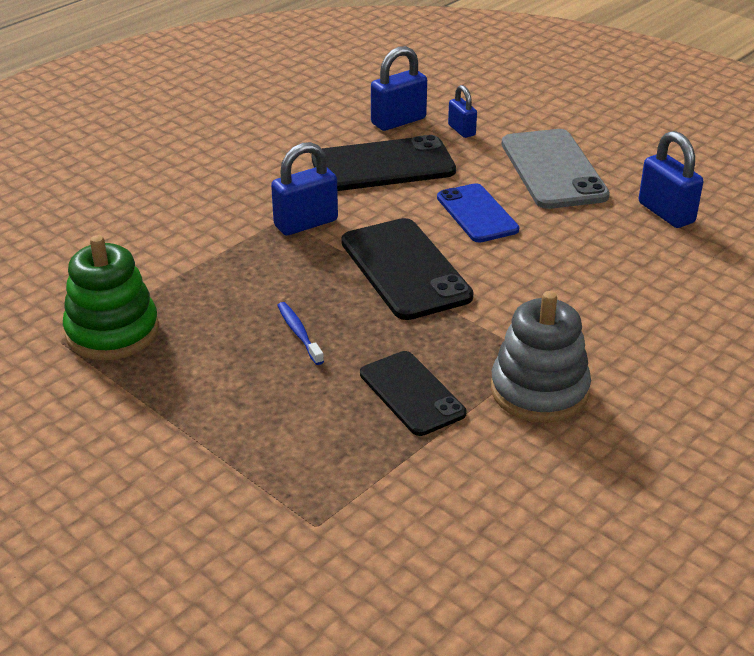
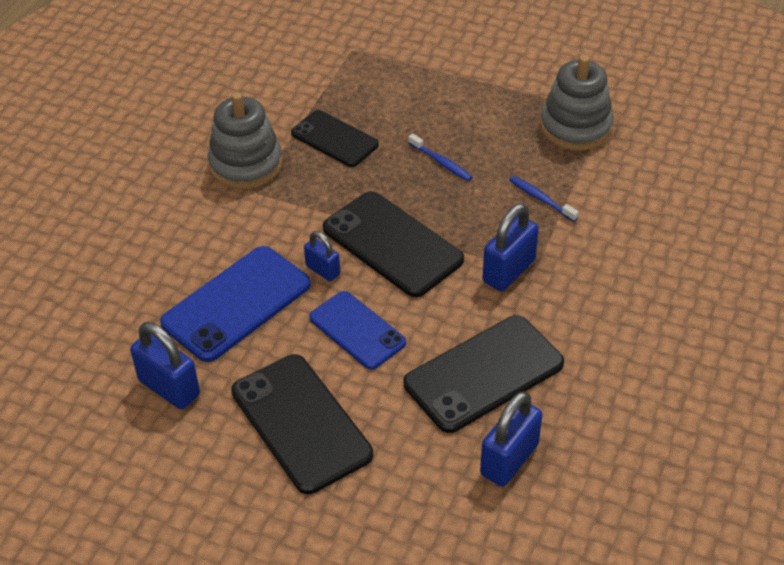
camera: 160 degrees right, 10 degrees up
green stacking toy [63,235,159,360] -> grey stacking toy [540,55,613,151]
blue padlock [448,85,477,138] -> blue padlock moved to [304,231,340,281]
grey phone [502,129,610,209] -> black phone [231,354,373,494]
none -> blue phone [160,246,311,362]
none -> blue toothbrush [509,176,579,222]

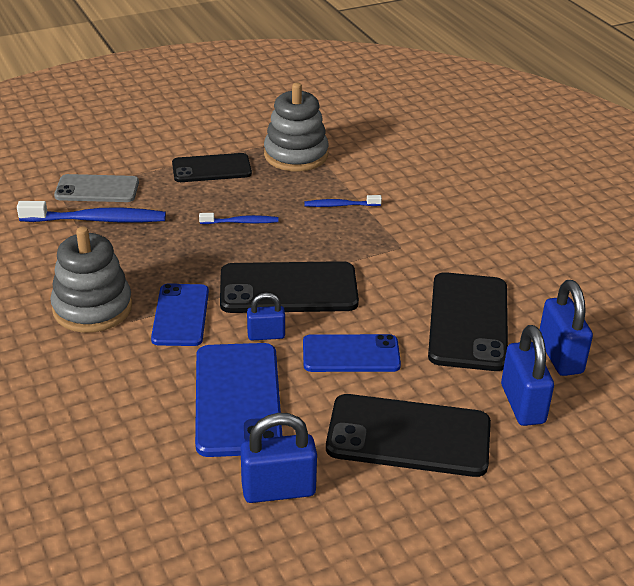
camera: 50 degrees left, 10 degrees down
black phone [291,110,379,167] -> black phone moved to [172,153,252,182]
blue padlock [483,204,539,291] -> blue padlock moved to [501,325,554,426]
none -> blue toothbrush [17,201,166,222]
none -> grey phone [54,174,139,202]
none -> blue phone [151,283,209,346]

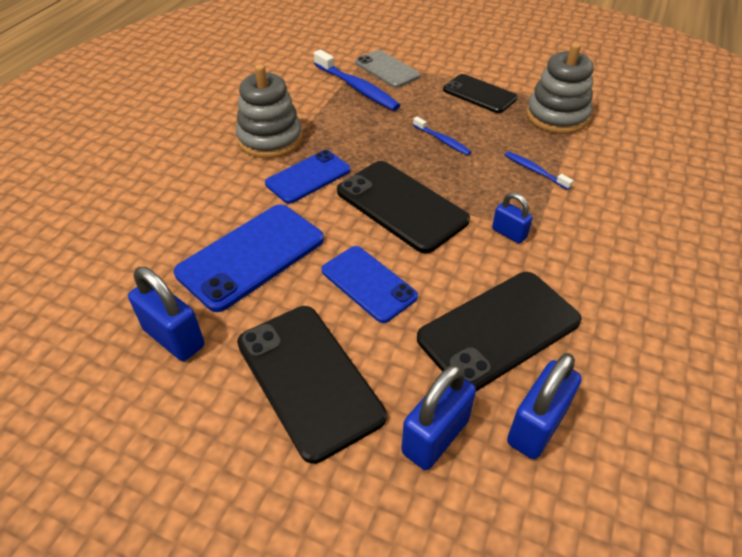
camera: 50 degrees right, 10 degrees up
blue padlock [247,293,285,340] -> blue padlock moved to [492,193,533,244]

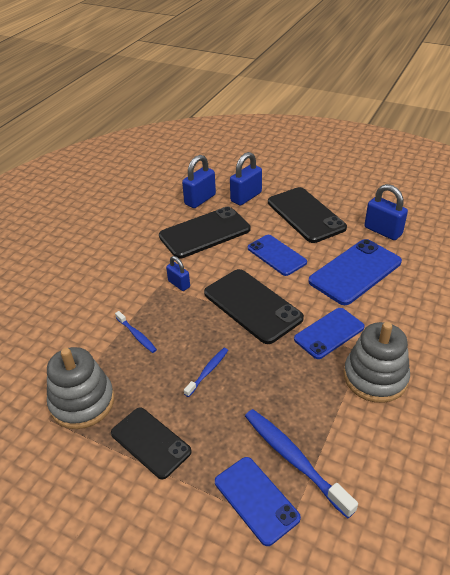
camera: 175 degrees left, 5 degrees down
grey phone [355,50,420,88] -> blue phone [215,457,301,546]
blue toothbrush [413,117,471,155] -> blue toothbrush turned 75 degrees clockwise [184,348,228,397]

